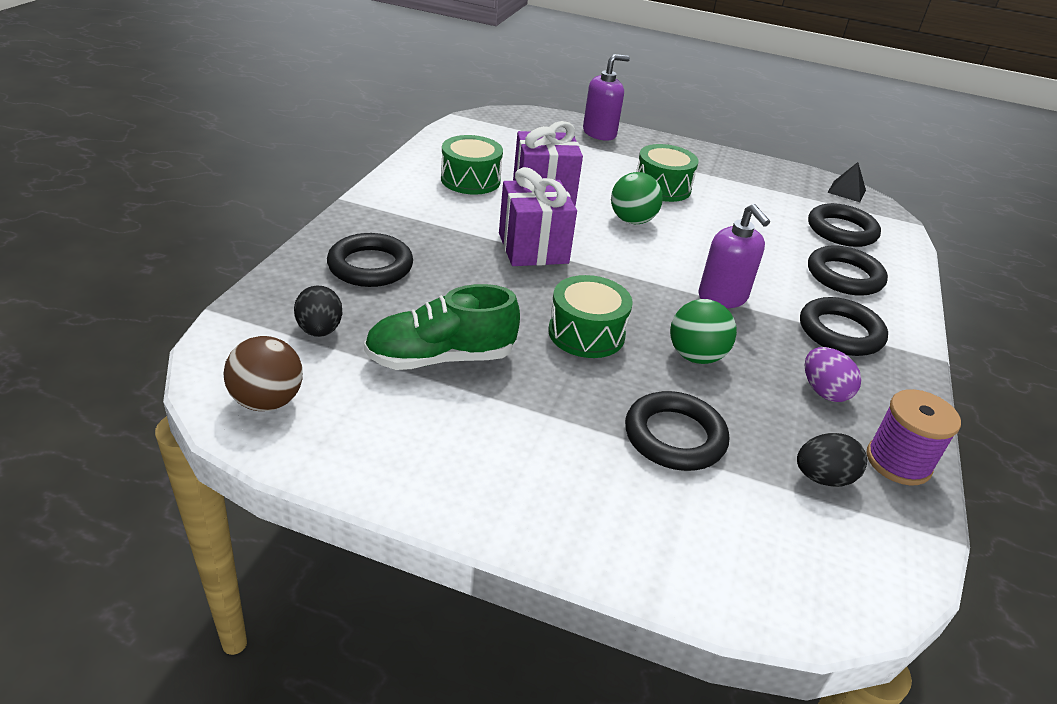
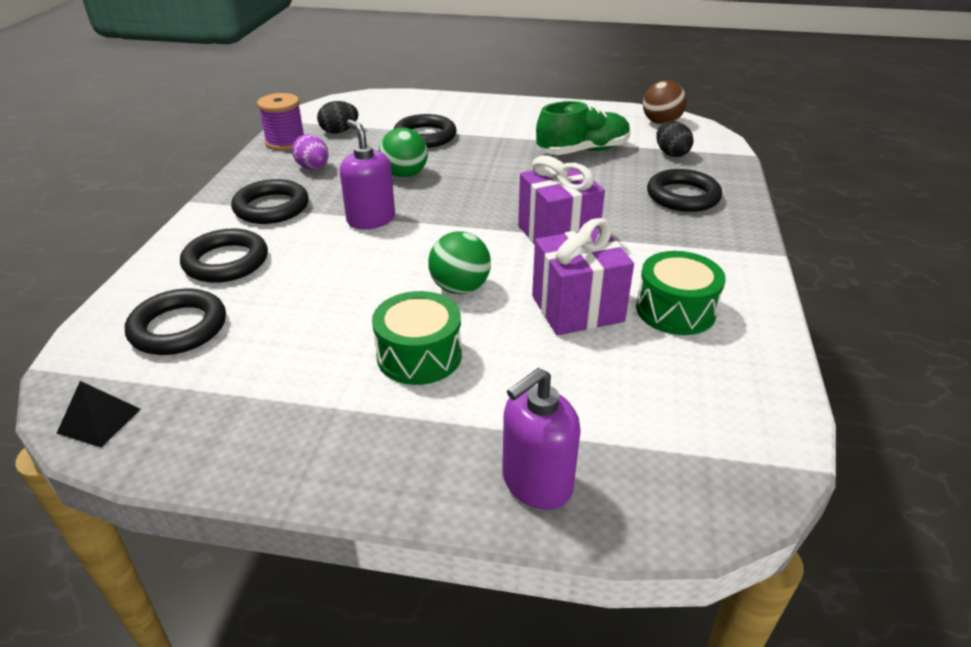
camera: 175 degrees right, 0 degrees up
green drum [548,275,633,358] -> none

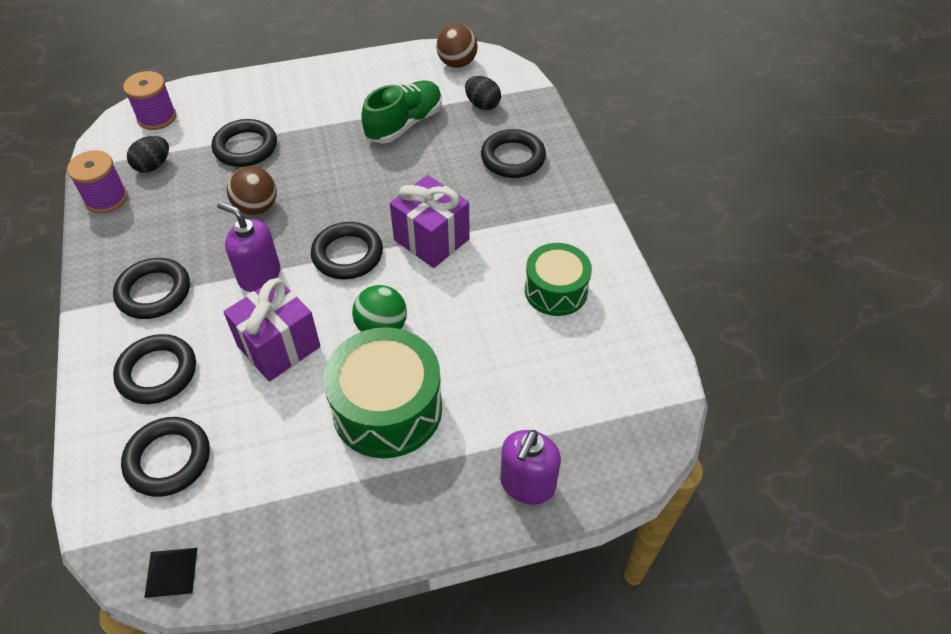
camera: 25 degrees left, 15 degrees up
purple egg [292,134,329,170] -> none
green drum [372,291,462,385] -> green drum [323,327,442,458], size x1.56
green ball [379,128,428,178] -> brown ball [227,166,277,215]
purple gift [532,218,634,335] -> purple gift moved to [223,278,321,381]
none -> purple spool [123,71,176,130]
none -> black ring [311,222,383,279]

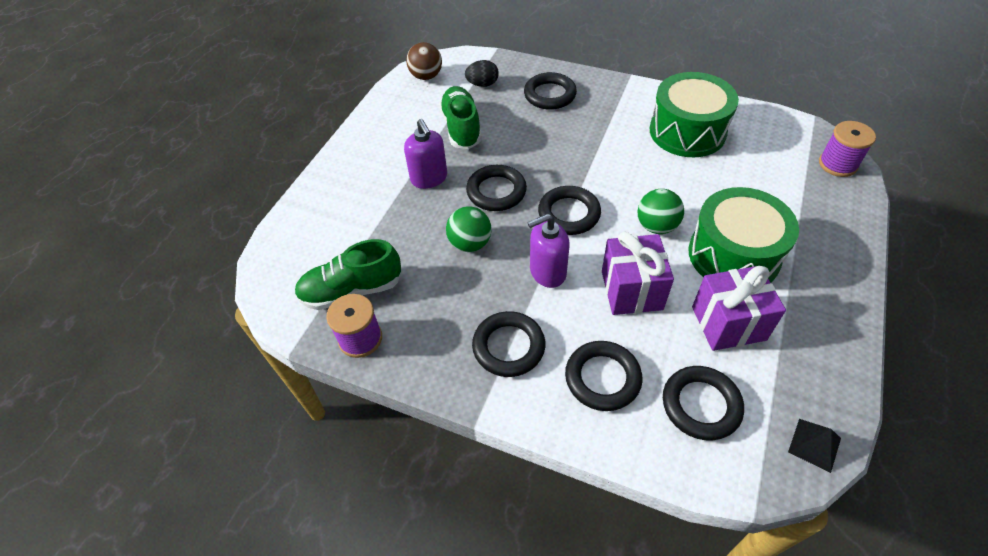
camera: 50 degrees left, 0 degrees up
purple spool [123,71,176,130] -> purple spool moved to [819,121,876,177]
black egg [127,136,169,173] -> green shoe [294,239,401,310]
black ring [212,119,277,167] -> black ring moved to [466,165,527,211]
brown ball [227,166,277,215] -> green ball [446,207,491,252]
purple gift [390,175,470,268] -> purple gift moved to [692,266,786,351]
purple soap dispenser [500,430,561,505] -> purple soap dispenser moved to [404,119,447,189]
green drum [525,243,592,316] -> green drum [650,72,739,157], size x1.56

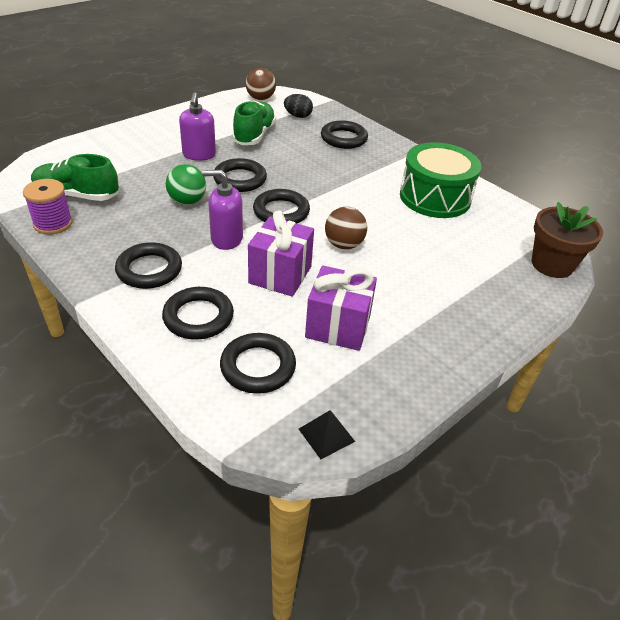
camera: 20 degrees right, 10 degrees down
green ball [638,189,684,234] -> brown ball [325,207,367,249]
green drum [689,187,799,283] -> none
purple spool [819,121,876,177] -> brown flower pot [532,202,603,278]

